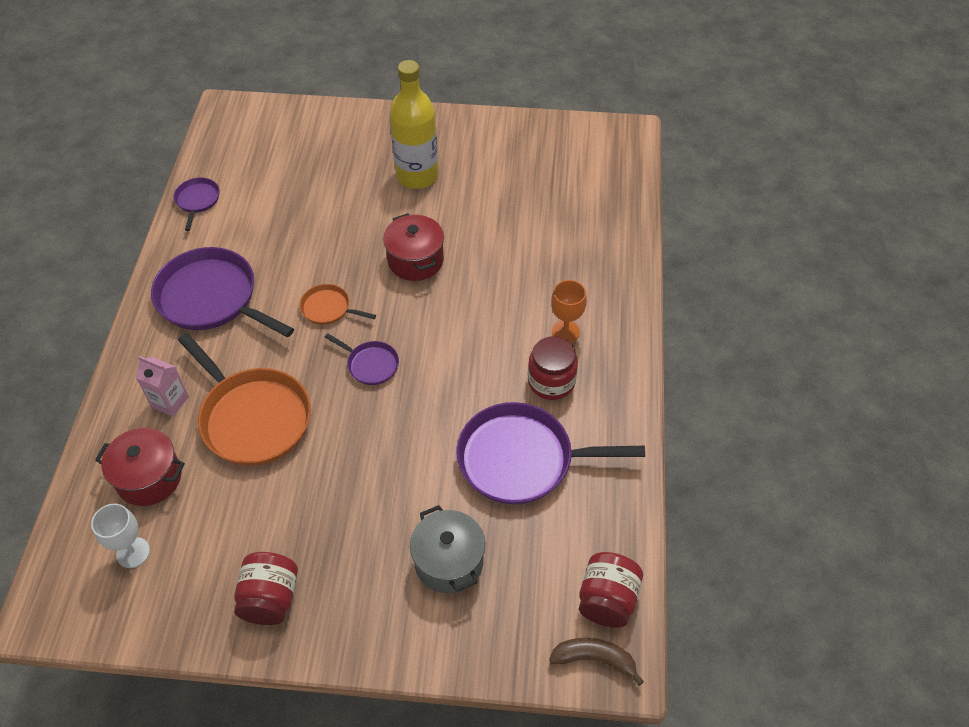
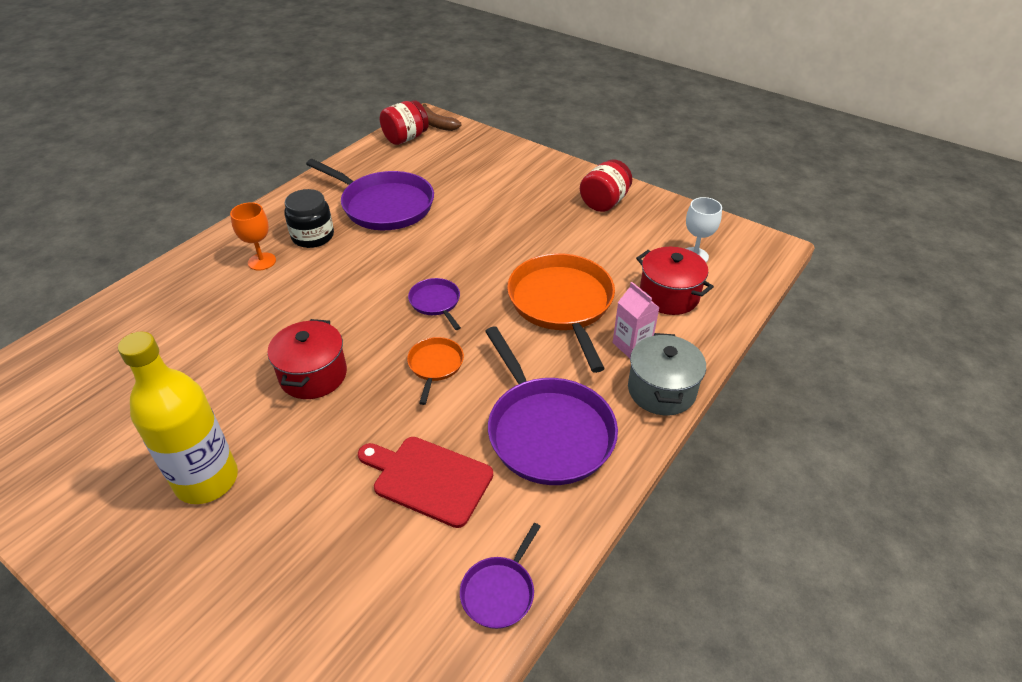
camera: 150 degrees left, 10 degrees down
orange pan [300,284,376,325] -> orange pan turned 135 degrees counterclockwise [407,337,464,405]
grey pot [410,505,485,593] -> grey pot moved to [628,333,706,415]
red jar [528,336,578,400] -> black jar [284,189,334,248]
none -> red cutting board [358,437,493,528]

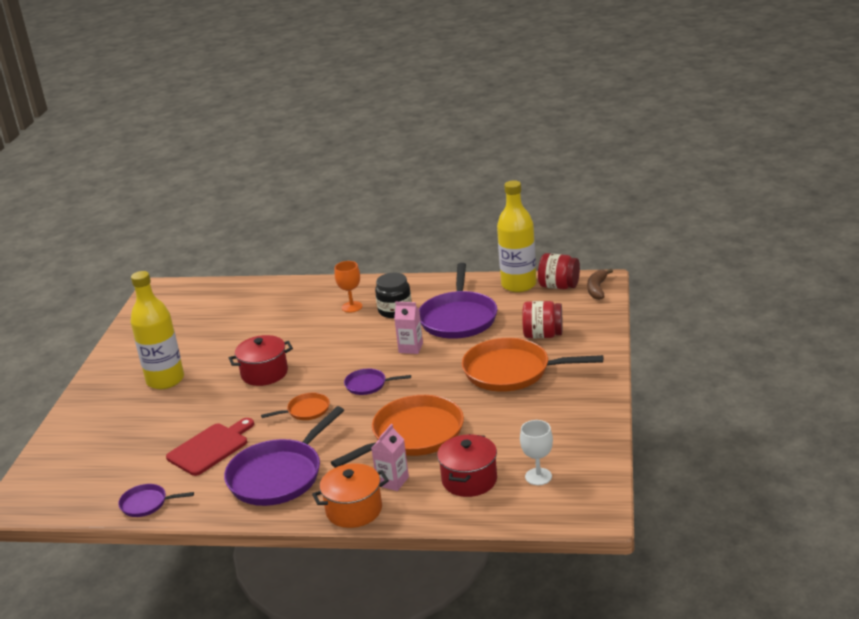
camera: 65 degrees right, 15 degrees down
red cutting board [358,437,493,528] -> red cutting board turned 45 degrees clockwise [166,418,254,476]
purple pan [408,278,461,330] -> purple pan turned 120 degrees counterclockwise [344,369,411,395]
red jar [580,159,632,212] -> red jar moved to [522,301,562,338]
grey pot [628,333,706,415] -> orange pot [312,463,389,528]
none -> pink carton [394,302,423,354]
none -> orange pan [462,338,603,392]
none -> yellow bottle [497,180,537,292]

